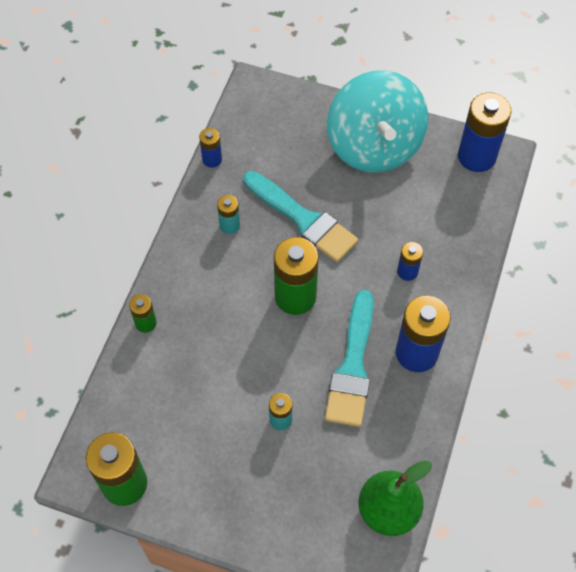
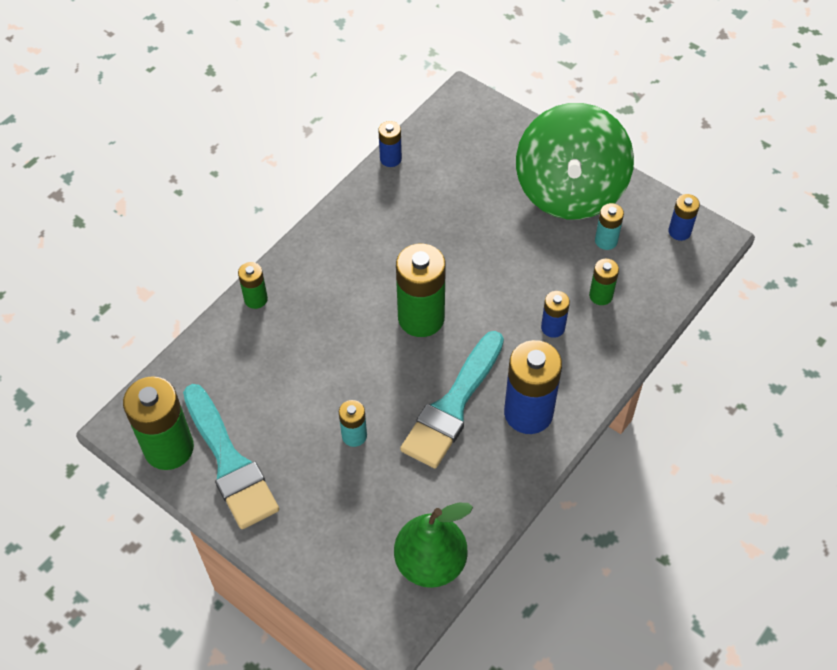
camera: 20 degrees right, 5 degrees down
turquoise battery [217,195,240,234] -> turquoise battery moved to [595,203,624,250]
turquoise brush [244,171,358,262] -> turquoise brush moved to [183,384,279,529]
turquoise spinning top [327,70,428,173] -> green spinning top [516,103,634,219]
blue battery [458,93,511,172] -> blue battery [668,194,700,241], size x0.51
none -> green battery [589,259,619,305]

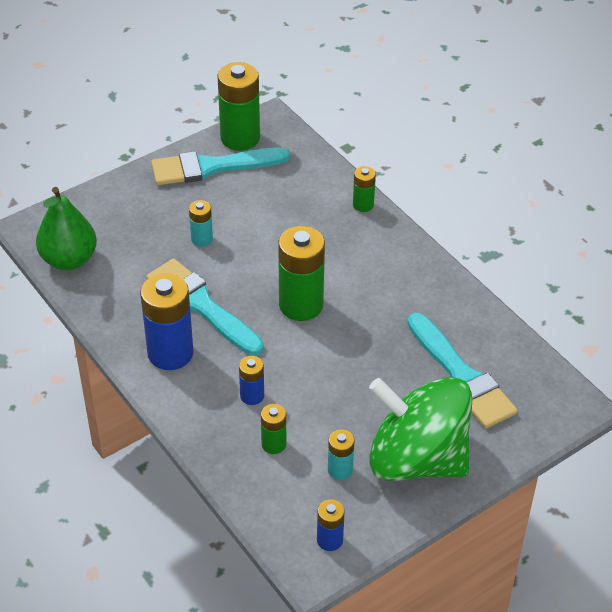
camera: 105 degrees right, 10 degrees down
blue battery [378,121,402,167] -> none
none -> turquoise brush [407,313,518,429]

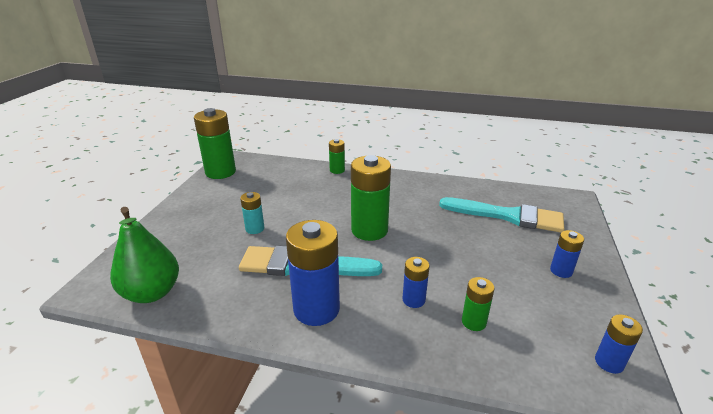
camera: 40 degrees left, 15 degrees down
turquoise brush [151,147,290,185] -> none
turquoise battery [328,430,355,480] -> none
green spinning top [369,377,472,481] -> blue battery [550,230,584,278]

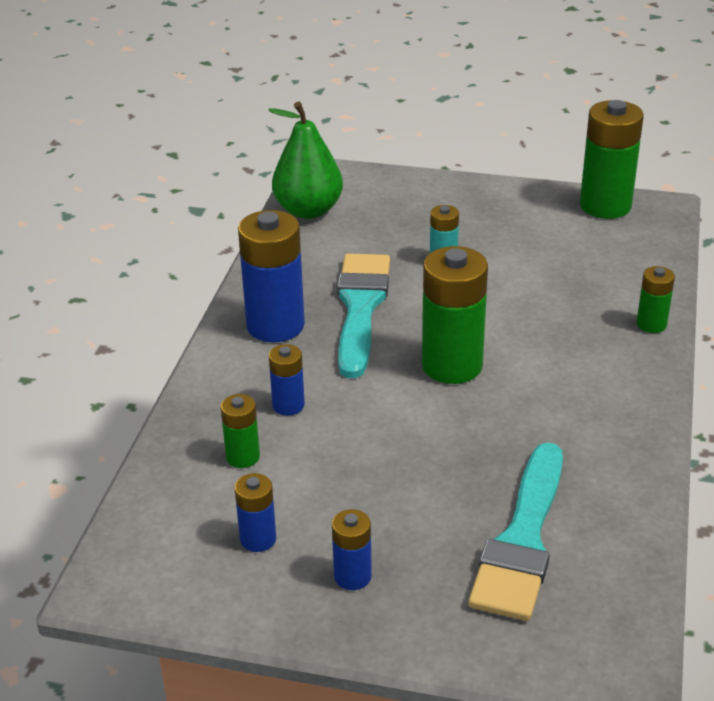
camera: 90 degrees right, 5 degrees up
blue battery [595,314,643,374] -> blue battery moved to [235,473,276,552]

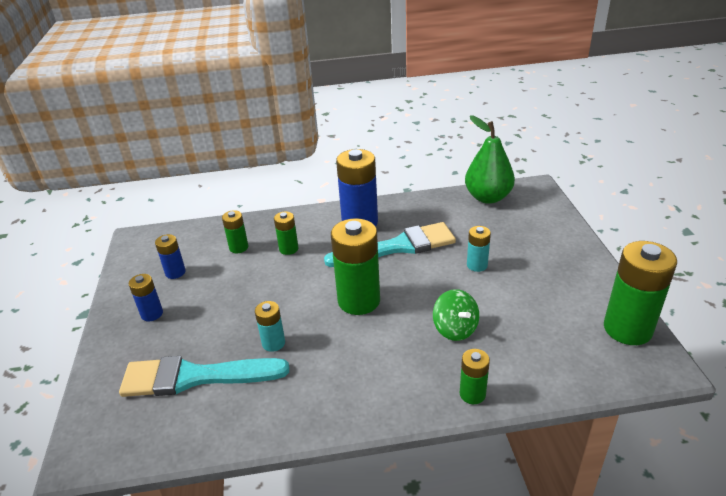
camera: 70 degrees right, 0 degrees up
blue battery [269,344,305,415] -> green battery [274,211,299,255]
none -> turquoise battery [255,301,285,352]
none -> green spinning top [433,289,479,341]

